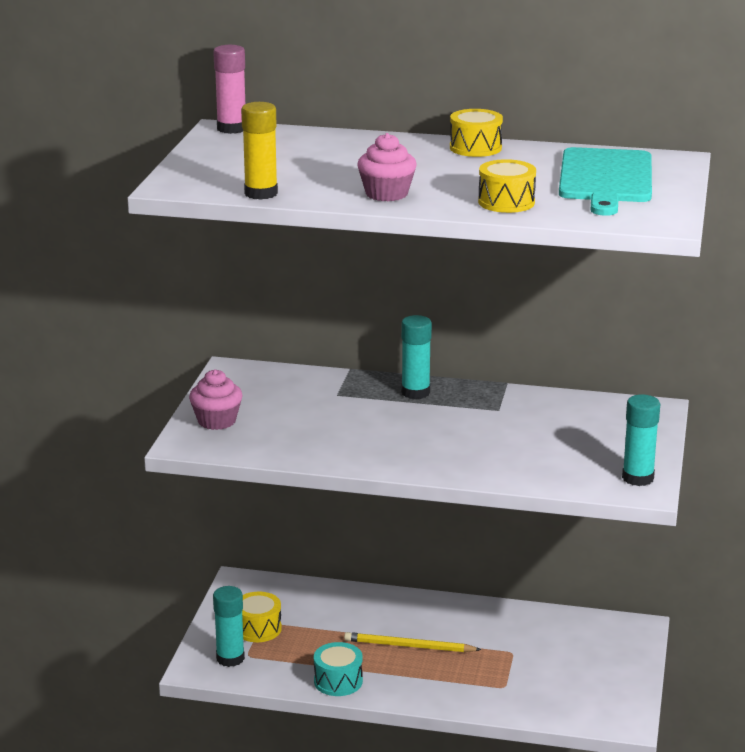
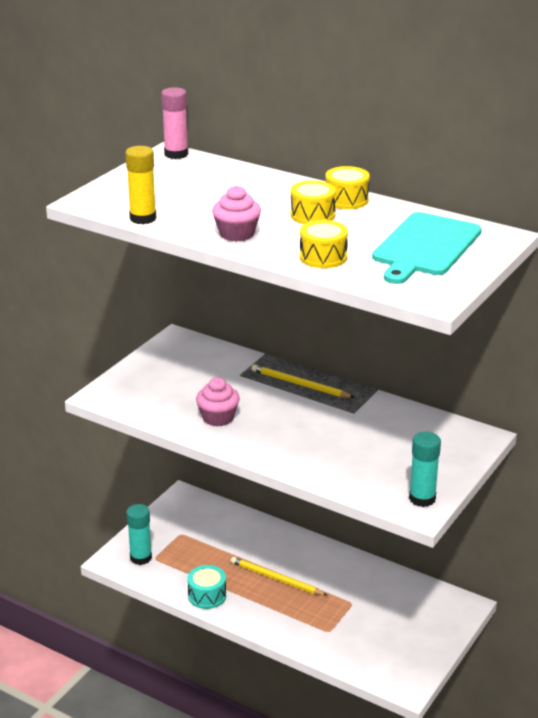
camera: 20 degrees right, 5 degrees up
pink cupcake [189,370,243,430] -> pink cupcake moved to [196,378,240,427]
yellow drum [242,592,282,642] -> yellow drum moved to [291,181,336,224]
turquoise glue stick [401,315,432,399] -> yellow pencil [252,364,355,398]

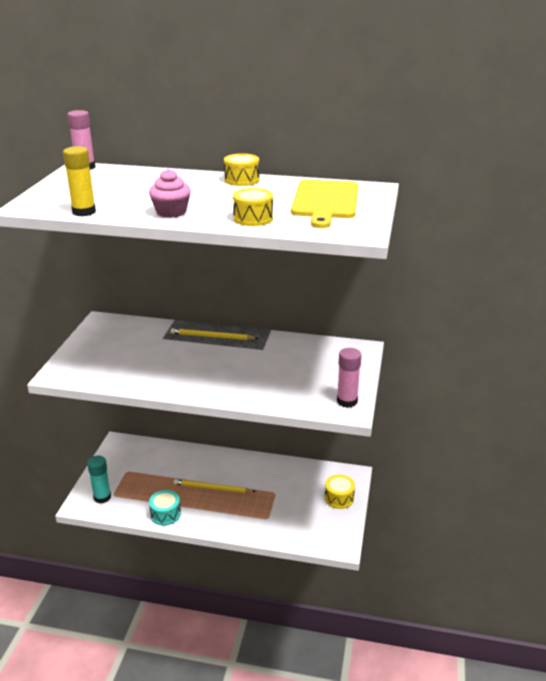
camera: 20 degrees left, 0 degrees up
pink cupcake [196,378,240,427] -> none
yellow drum [291,181,336,224] -> yellow drum moved to [325,475,355,509]
turquoise cutting board [372,212,482,284] -> yellow cutting board [291,180,358,228]
turquoise glue stick [409,432,441,507] -> pink glue stick [337,348,361,408]

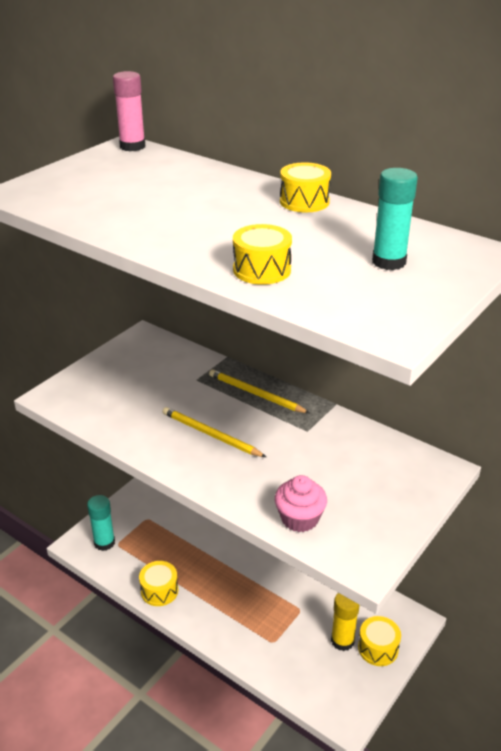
camera: 25 degrees right, 5 degrees up
yellow glue stick [63,146,96,216] -> yellow glue stick moved to [331,593,360,651]
pink cupcake [149,169,191,218] -> pink cupcake moved to [275,475,327,532]
turquoise drum [149,490,181,525] -> yellow drum [139,561,178,606]
yellow pencil [174,479,256,493] -> yellow pencil moved to [163,407,266,457]
yellow cutting board [291,180,358,228] -> turquoise glue stick [372,168,418,270]
pink glue stick [337,348,361,408] -> none

